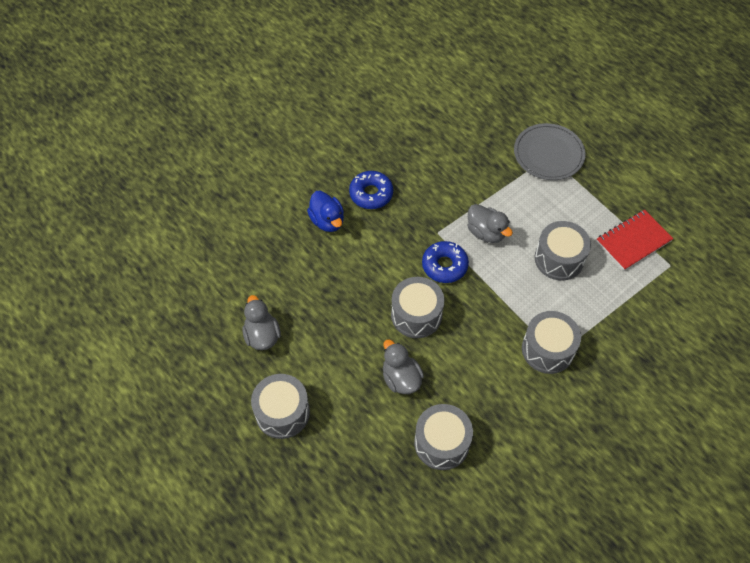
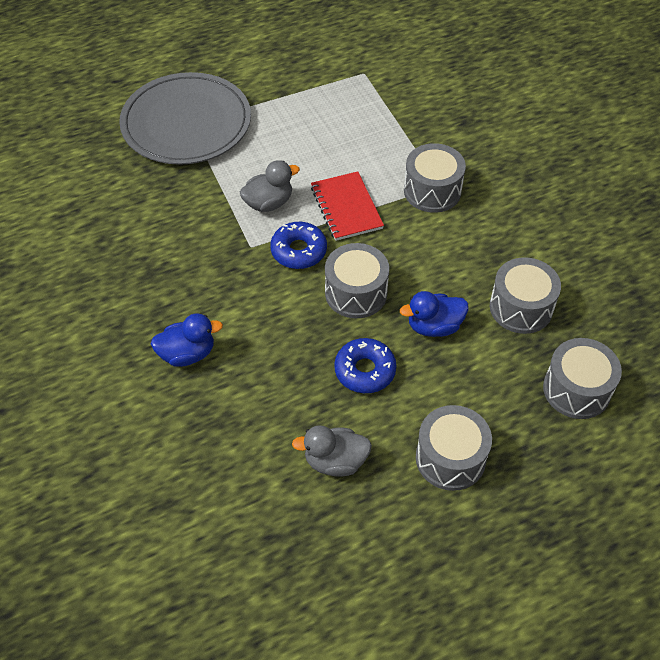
camera: 75 degrees left, 5 degrees down
blue donut [349,171,393,209] -> blue donut moved to [334,338,397,393]
grey duck [383,339,424,394] -> blue duck [400,291,468,337]
grey plate [514,123,586,180] -> grey plate [119,72,251,165], size x1.55
grey drum [534,221,591,281] -> grey drum moved to [543,338,622,419]
red notebook [597,210,673,271] -> red notebook moved to [311,171,384,241]

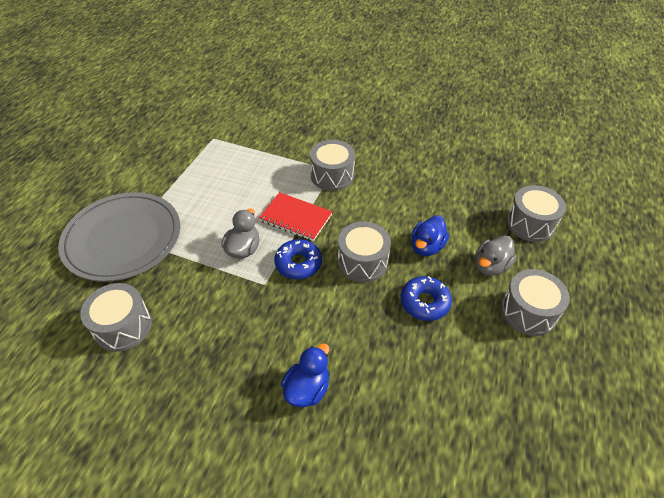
camera: 45 degrees left, 5 degrees down
grey duck [292,425,372,477] -> grey duck moved to [475,235,516,276]
grey drum [490,257,561,334] -> grey drum moved to [80,283,152,352]

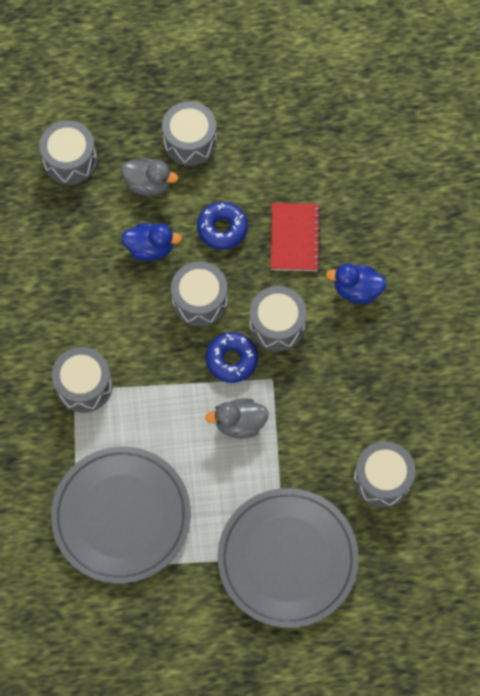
camera: 115 degrees left, 20 degrees up
red notebook [259,192,333,241] -> red notebook moved to [271,203,321,271]
none -> grey plate [51,447,191,584]
none -> grey drum [249,286,306,351]

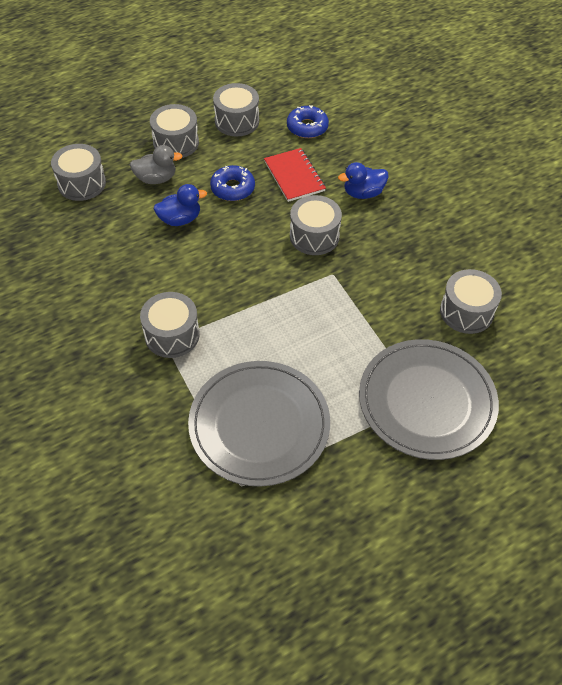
camera: 25 degrees left, 15 degrees down
grey drum [171,261,228,327] -> grey drum moved to [213,83,259,137]
grey duck [205,398,269,439] -> none
blue donut [206,332,258,383] -> blue donut moved to [287,105,329,138]

